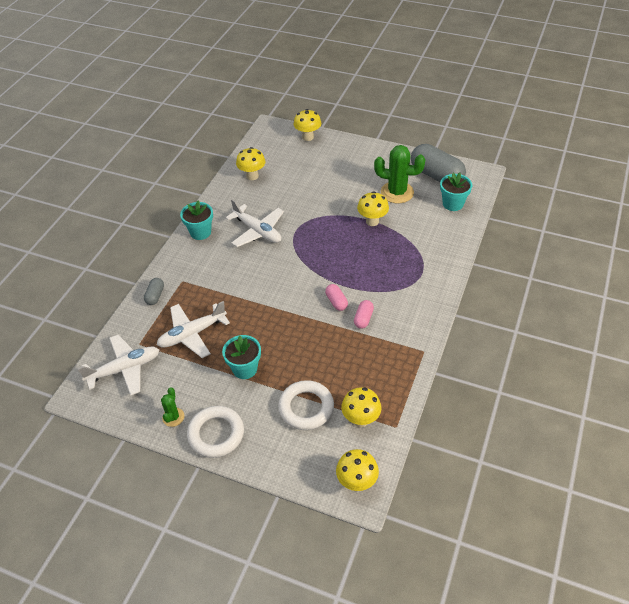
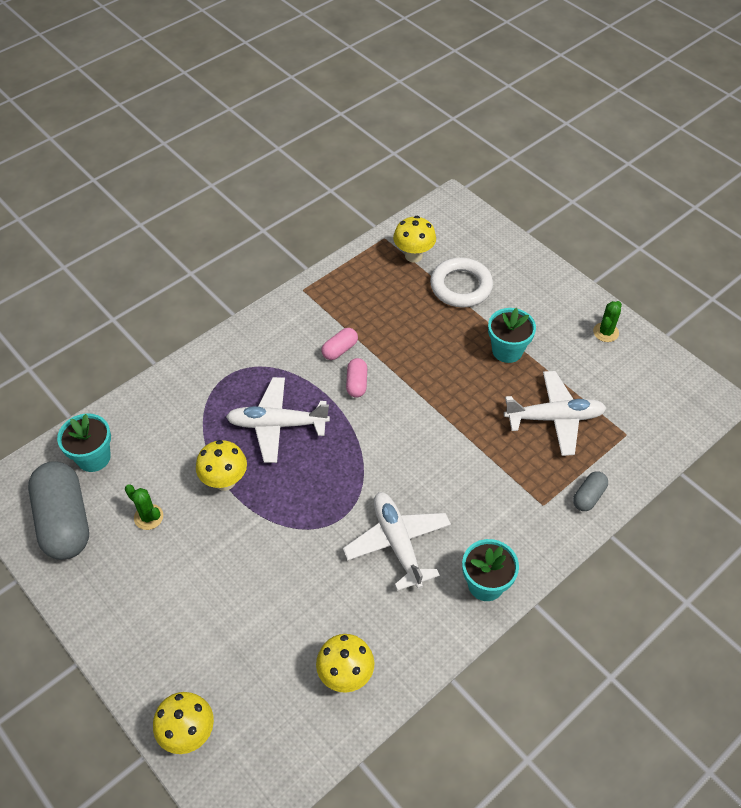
camera: 155 degrees left, 5 degrees up
white plane [77,335,159,396] -> white plane moved to [226,377,330,463]
white ring [187,406,244,458] -> none
yellow mushroom [336,449,379,491] -> none
green cactus [374,145,425,203] -> green cactus [125,484,163,530], size x0.51

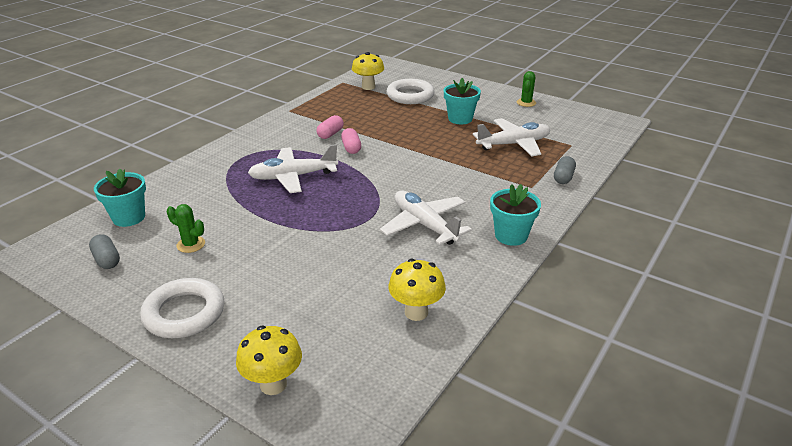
camera: 15 degrees left, 20 degrees down
grey capsule [28,461,89,560] -> grey capsule [89,234,120,269], size x0.46
yellow mushroom [196,440,247,491] -> none
none -> white ring [140,278,224,338]

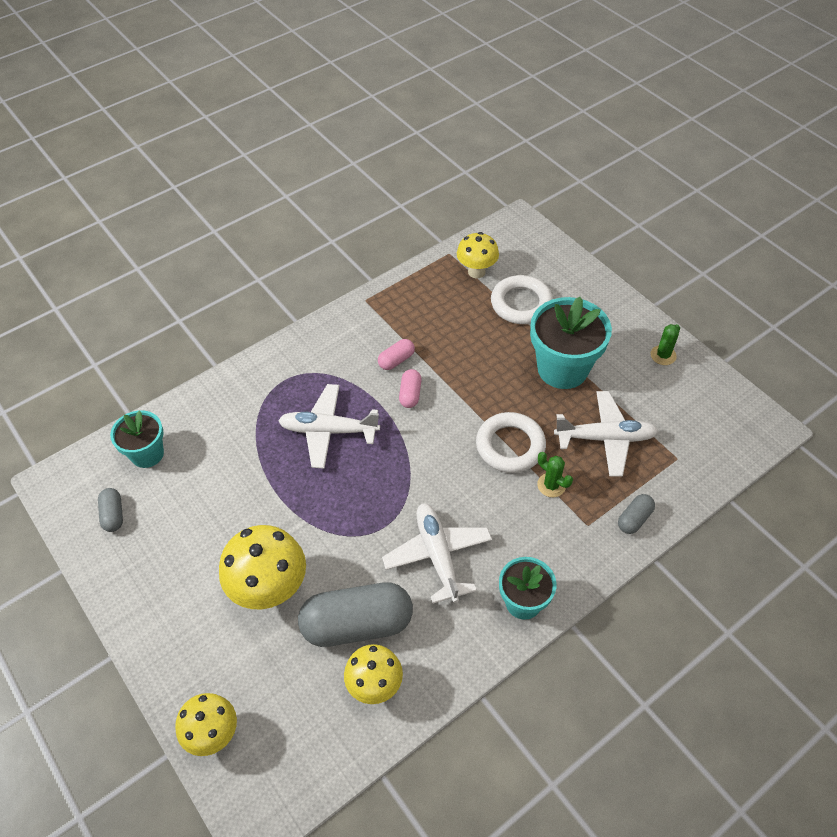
camera: 20 degrees right, 20 degrees up
white ring [140,278,224,338] -> white ring moved to [476,412,546,473]
green cactus [167,204,205,253] -> green cactus moved to [537,452,573,497]
turquoise flower pot [444,78,481,124] -> turquoise flower pot [530,297,612,389], size x1.65
none -> yellow mushroom [219,525,306,609]
none -> grey capsule [298,582,413,647]

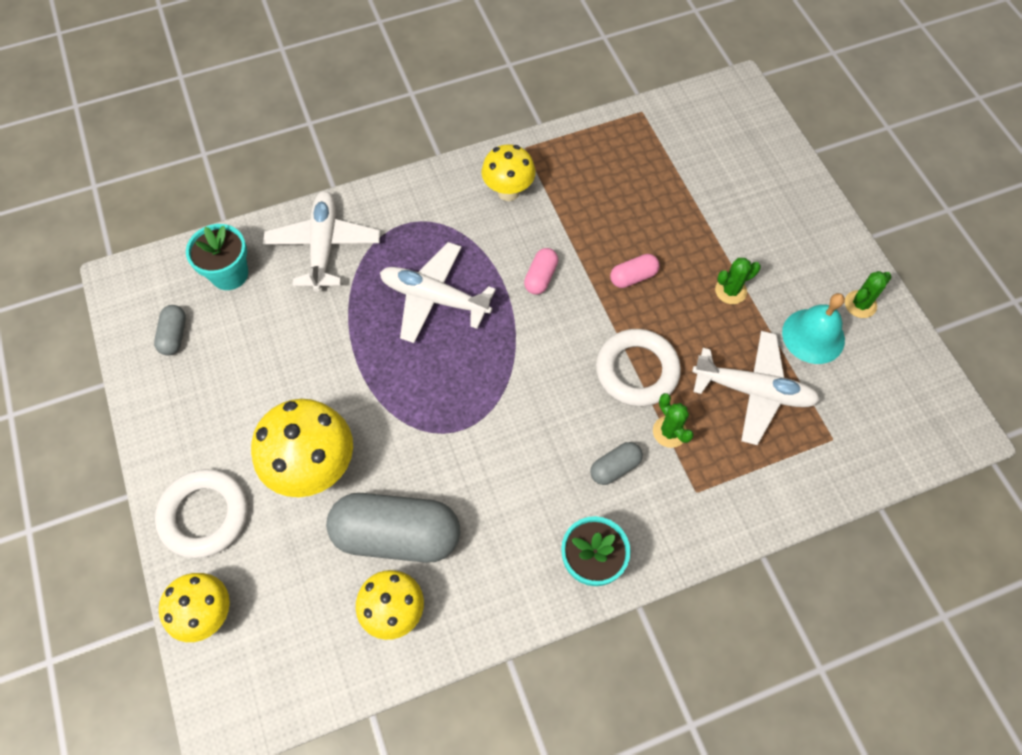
camera: 15 degrees right, 10 degrees up
pink capsule [378,339,415,370] -> pink capsule moved to [610,254,660,288]
white plane [382,503,492,604] -> white plane moved to [263,191,380,291]
yellow mushroom [457,232,499,278] -> yellow mushroom moved to [482,144,536,201]
white ring [491,275,553,324] -> white ring moved to [155,469,248,558]
turquoise flower pot [530,297,612,389] -> green cactus [715,258,761,304]
grey capsule [618,494,655,534] -> grey capsule moved to [590,442,643,485]
none -> turquoise bell [782,293,845,364]

